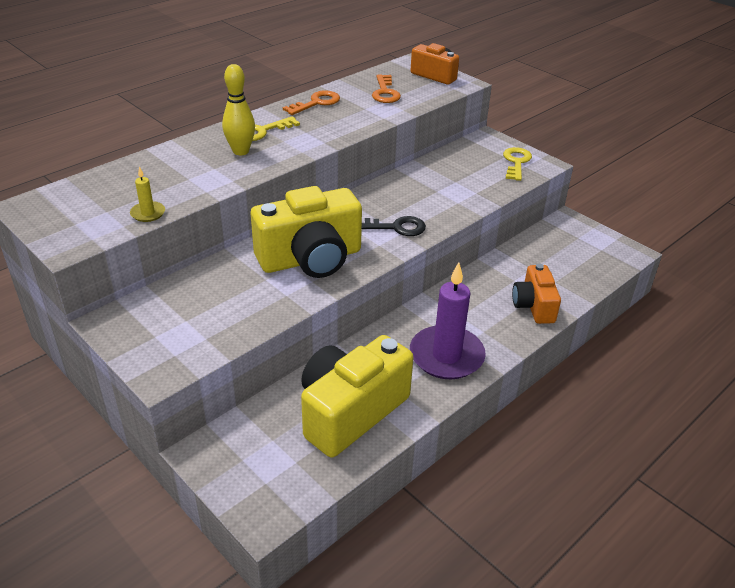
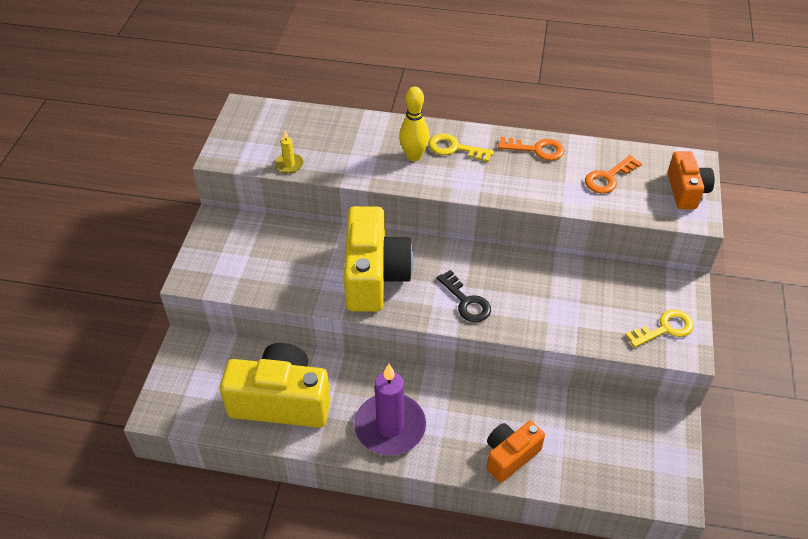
camera: 55 degrees right, 10 degrees up
yellow camera [251,186,362,278] -> yellow camera turned 120 degrees counterclockwise [343,206,413,312]

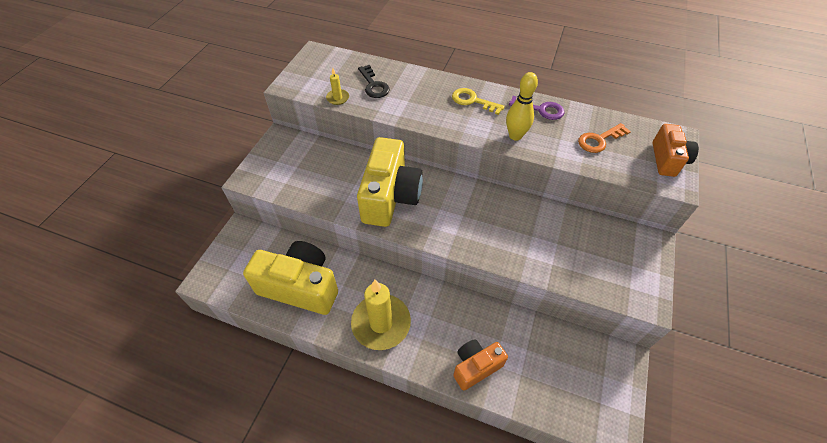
camera: 10 degrees right, 5 degrees up
purple candle [354,364,426,455] -> yellow candle [351,280,411,350]
yellow bowling pin [399,87,429,161] -> yellow bowling pin moved to [506,72,538,141]
black key [437,270,491,322] -> black key moved to [358,65,390,98]
orange key [498,137,565,161] -> purple key [509,96,565,120]
yellow key [625,309,694,348] -> none

